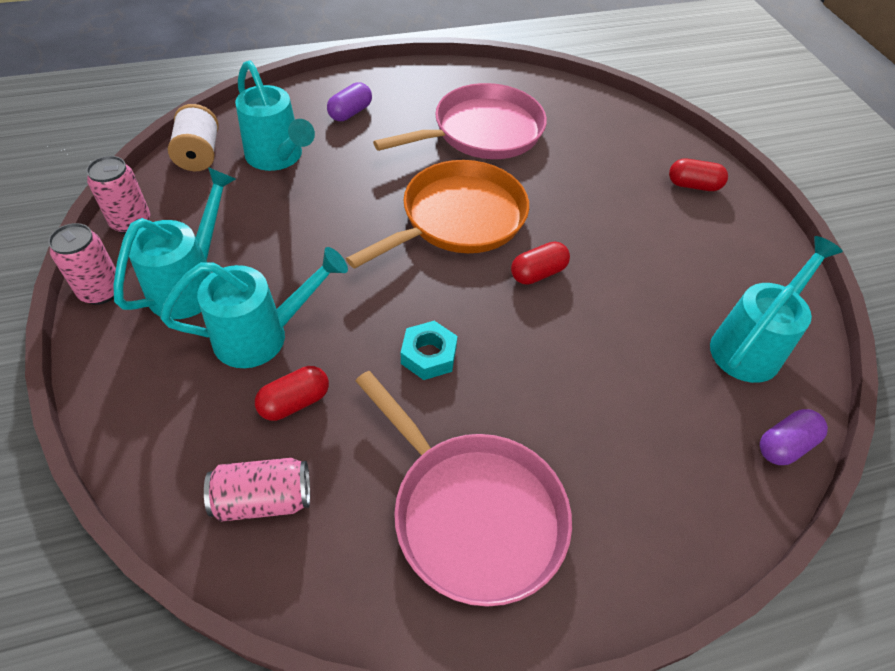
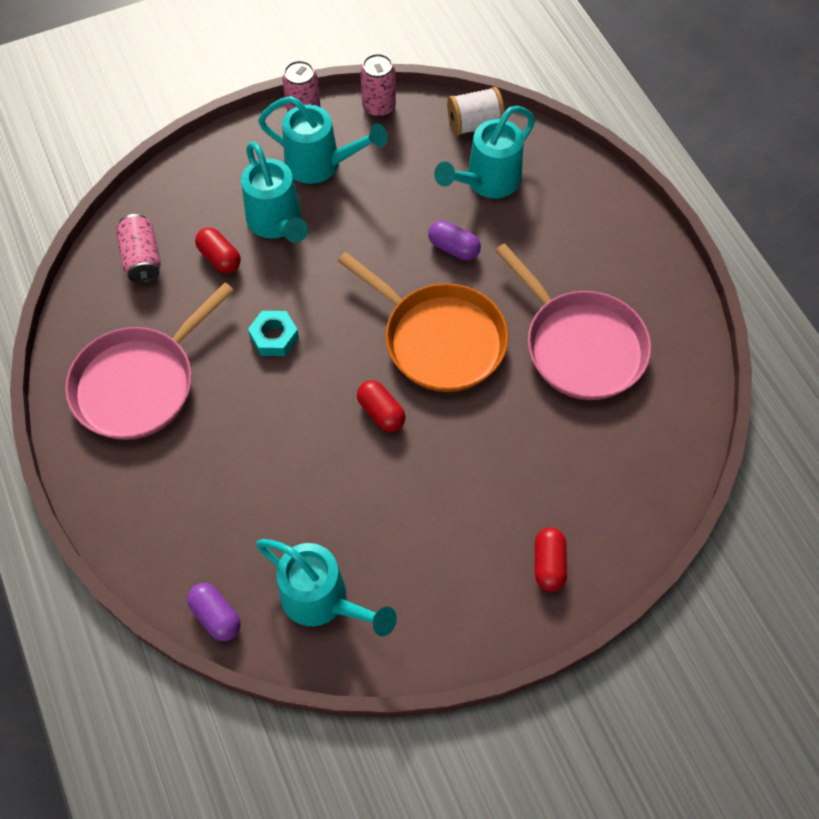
camera: 85 degrees right, 10 degrees up
purple capsule [327,82,372,121] -> purple capsule moved to [428,221,481,260]

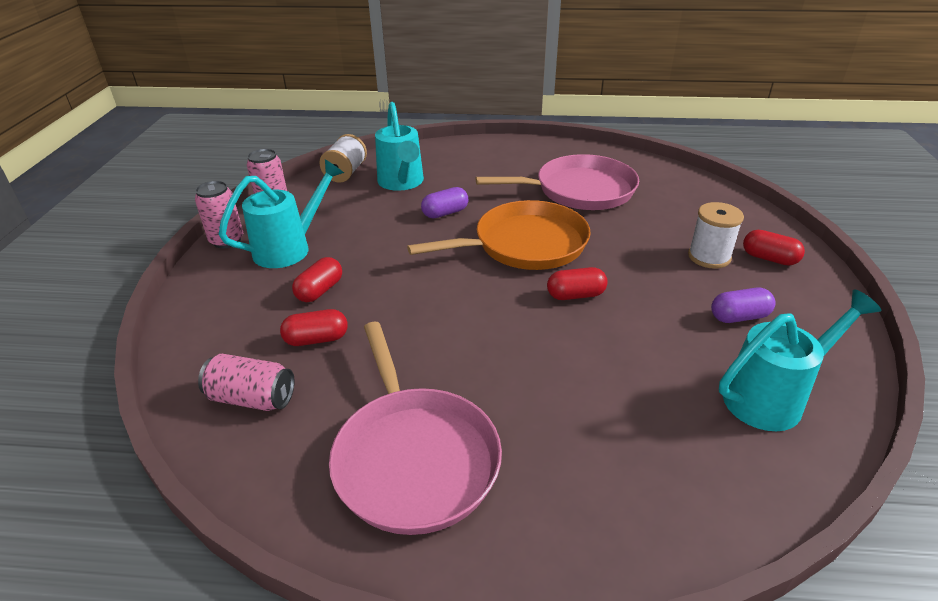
camera: 60 degrees left, 25 degrees down
purple capsule [187,583,241,641] -> purple capsule moved to [711,288,775,323]
turquoise watering can [241,142,308,243] -> red capsule [292,257,342,302]
turquoise nut [248,311,299,356] -> none
none -> white spool [688,202,744,269]

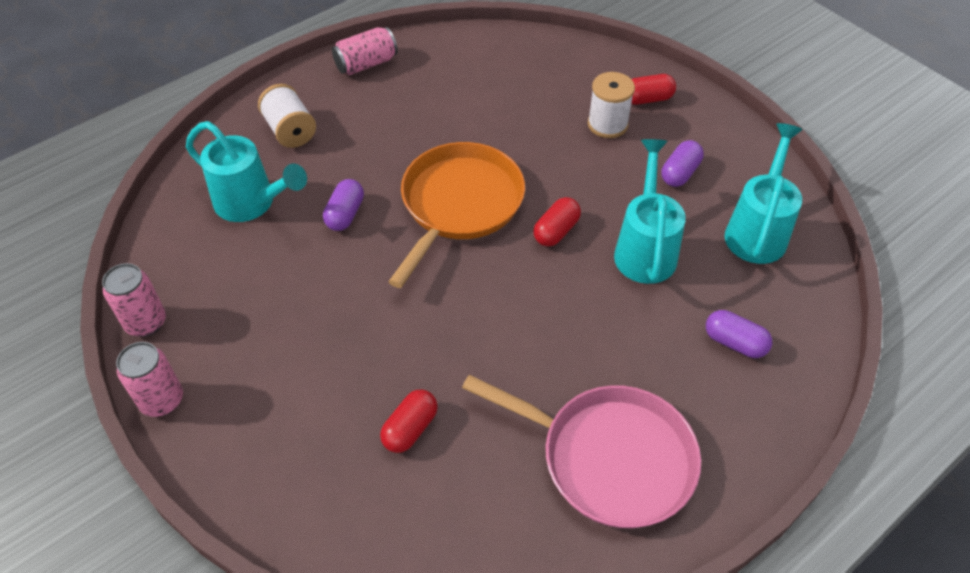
camera: 45 degrees left, 15 degrees up
pink can [198,354,295,411] -> pink can moved to [332,27,398,75]
turquoise watering can [219,159,344,268] -> turquoise watering can moved to [614,139,686,284]
red capsule [292,257,342,302] -> none
white spool [319,134,367,183] -> white spool moved to [258,84,316,148]
pink pan [476,154,639,210] -> none
none -> purple capsule [706,310,772,358]

